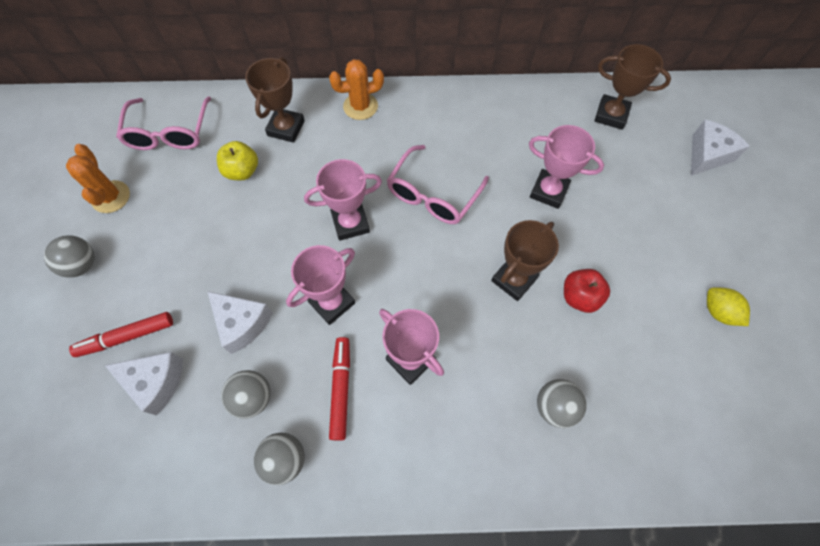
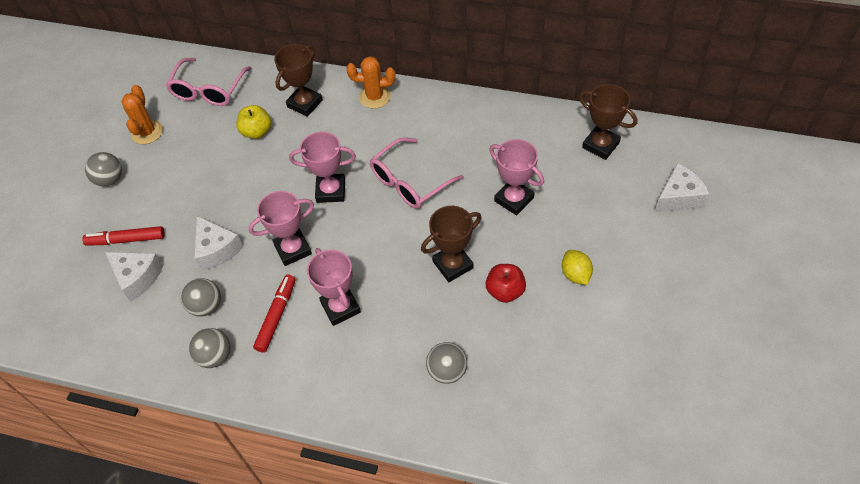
camera: 20 degrees right, 10 degrees down
yellow lemon [707,288,750,326] -> yellow lemon moved to [562,250,593,285]

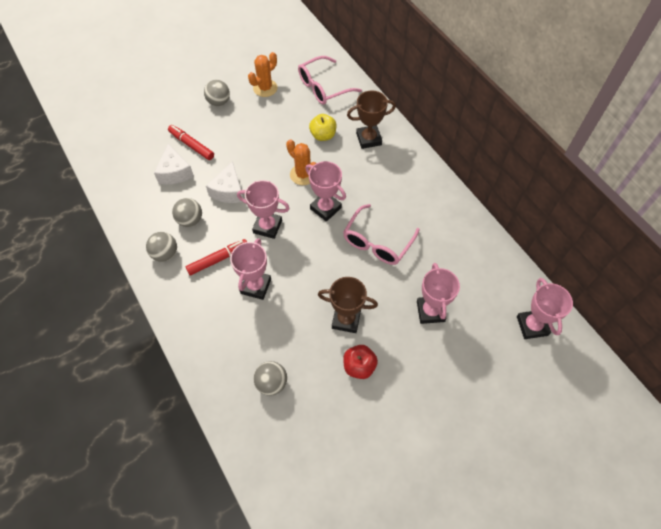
camera: 40 degrees right, 5 degrees up
orange cactus [346,56,395,109] -> orange cactus moved to [286,139,316,185]
pink glasses [370,137,464,209] -> pink glasses turned 60 degrees counterclockwise [343,204,420,265]
yellow lemon [562,250,593,285] -> none
brown trophy [579,84,637,160] -> pink trophy [517,278,573,339]
white cheese [655,163,710,212] -> none

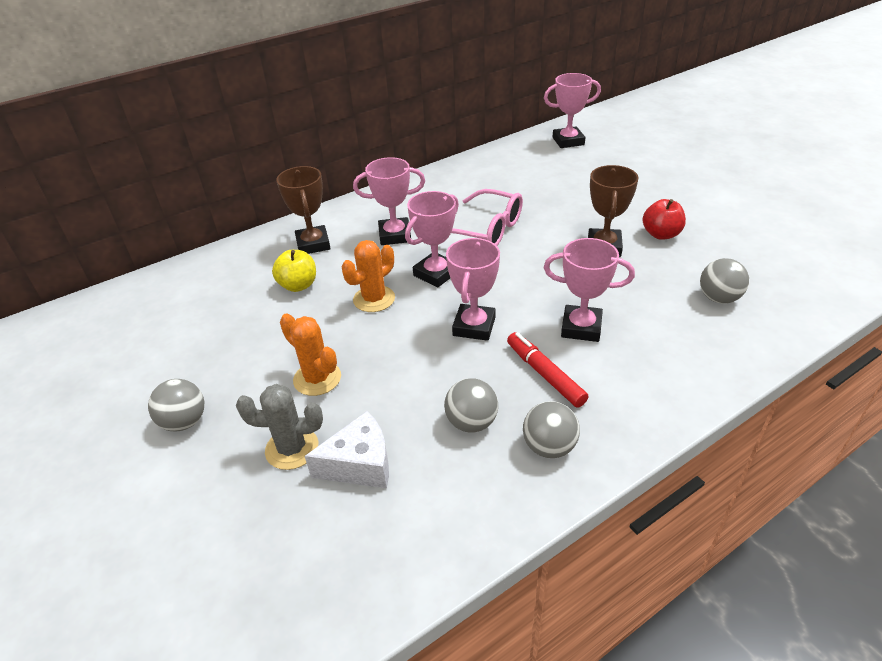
camera: 90 degrees left, 20 degrees down
red marker [168,125,214,160] -> grey cactus [236,384,323,470]
white cheese [206,161,243,203] -> none
orange cactus [248,52,278,97] -> orange cactus moved to [280,313,341,396]
pink glasses [298,56,362,105] -> none
pink trophy [417,263,460,324] -> pink trophy moved to [353,157,425,245]

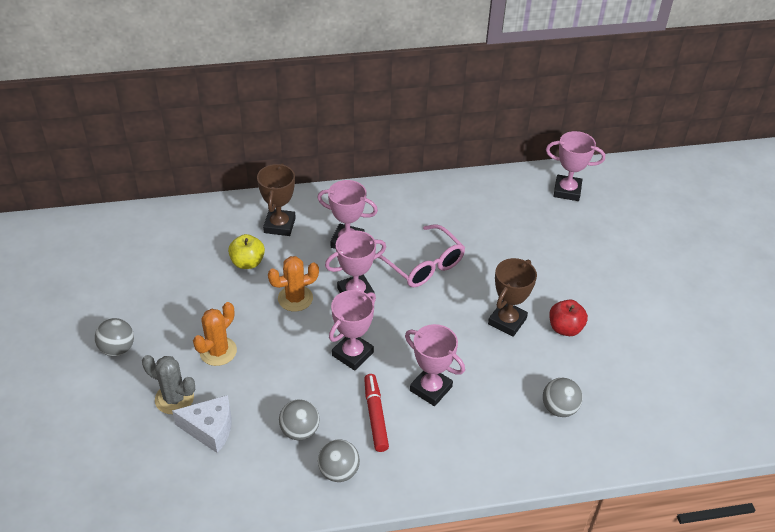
camera: 20 degrees right, 5 degrees up
orange cactus [280,313,341,396] -> orange cactus turned 60 degrees clockwise [193,302,237,366]

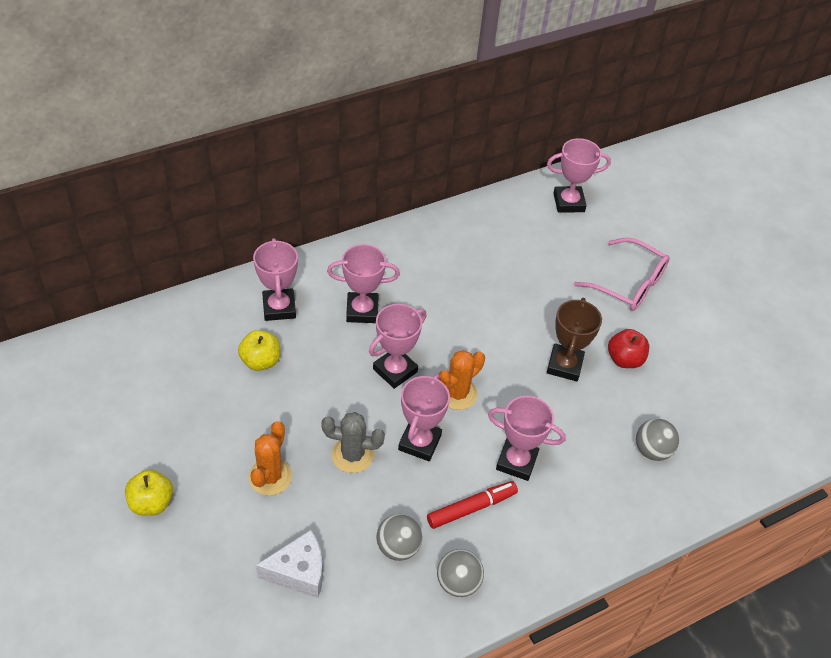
camera: 20 degrees left, 5 degrees up
grey ball [95,318,134,356] -> yellow apple [125,470,173,516]
grey cactus [142,355,195,414] -> grey cactus moved to [321,412,385,473]
brown trophy [257,163,296,236] -> pink trophy [253,238,298,321]
orange cactus [268,256,319,312] -> orange cactus moved to [439,350,485,410]
red marker [364,374,389,452] -> red marker turned 90 degrees clockwise [427,481,518,529]
pink glasses [375,224,465,287] -> pink glasses moved to [574,237,670,311]

